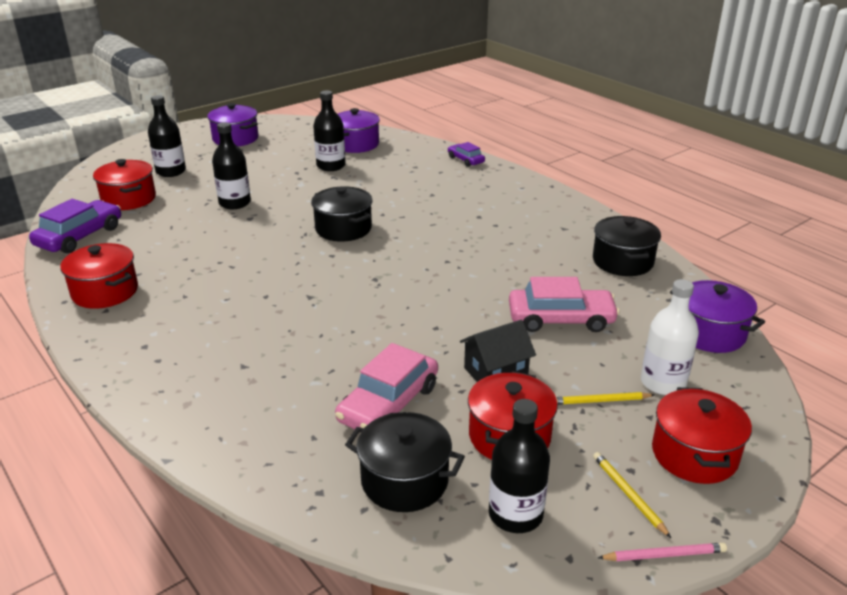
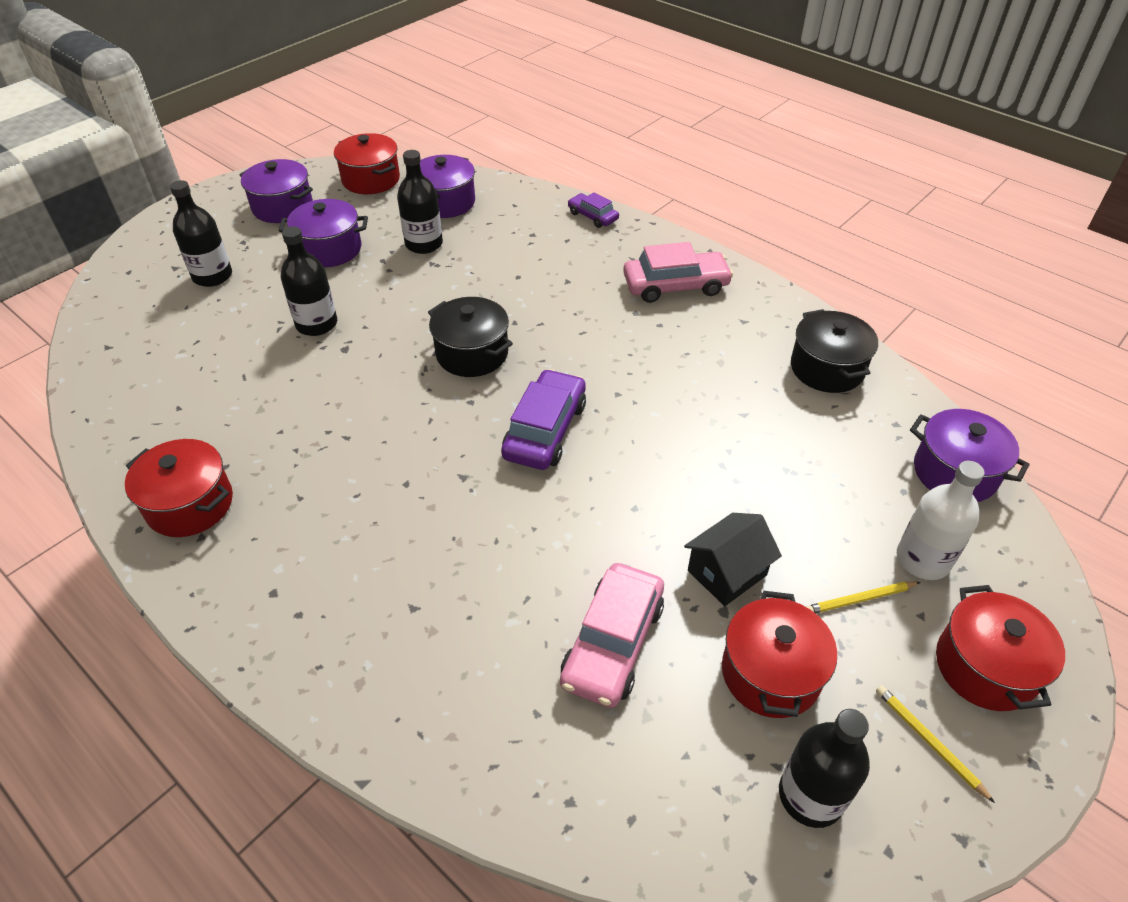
camera: 10 degrees left, 15 degrees up
purple car [29,199,121,254] -> purple car moved to [501,369,586,470]
red pot [93,159,156,210] -> red pot moved to [334,133,400,194]
black pot [345,412,465,512] -> none
pink car [509,277,619,332] -> pink car moved to [623,242,733,303]
pink pencil [598,543,727,561] -> none
none -> purple pot [279,199,368,267]

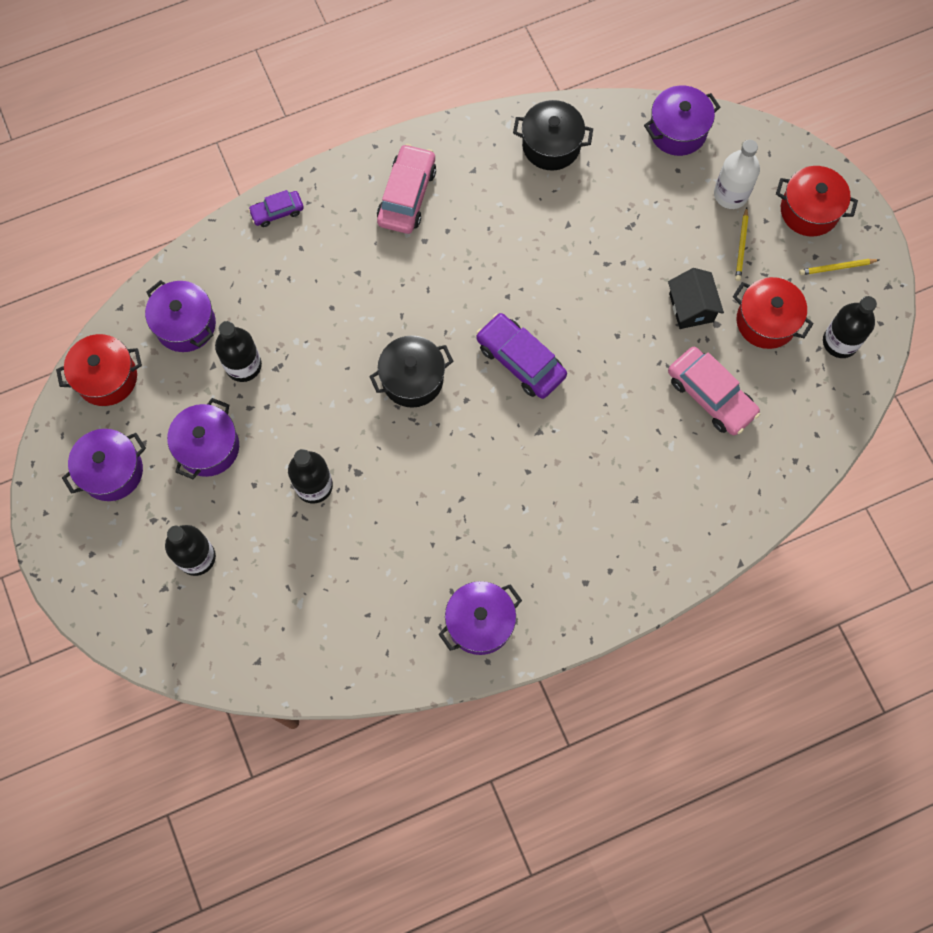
camera: 65 degrees left, 25 degrees up
red pot [125,439,233,537] -> purple pot [439,581,522,655]

